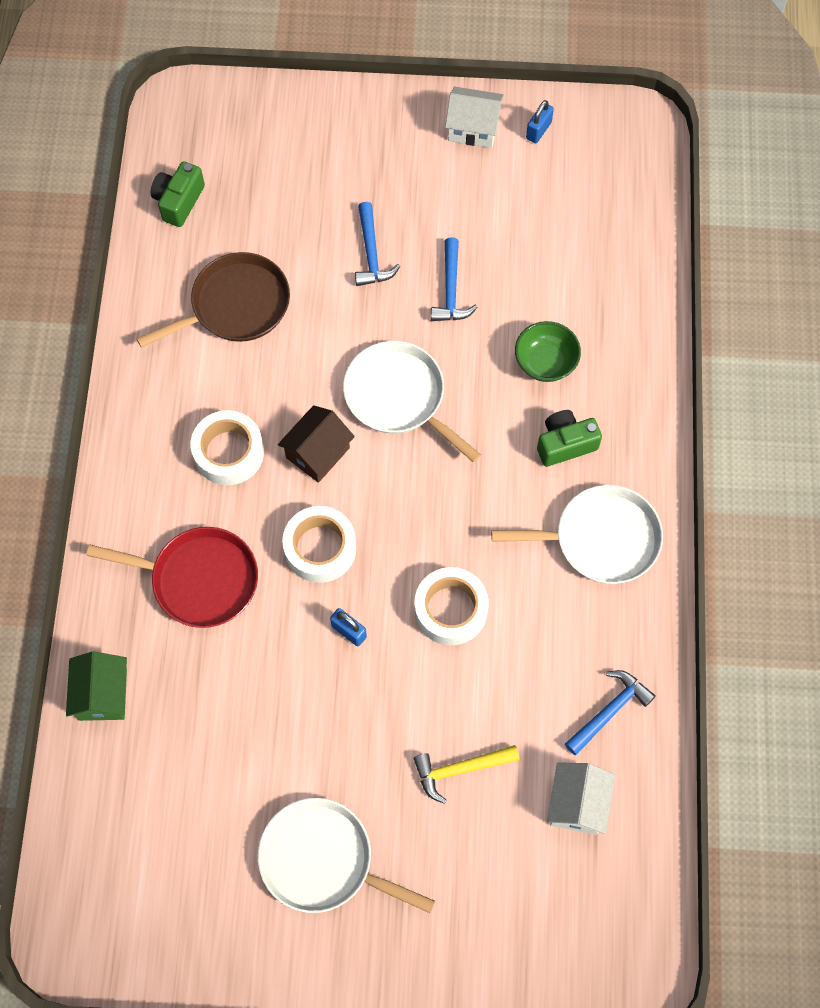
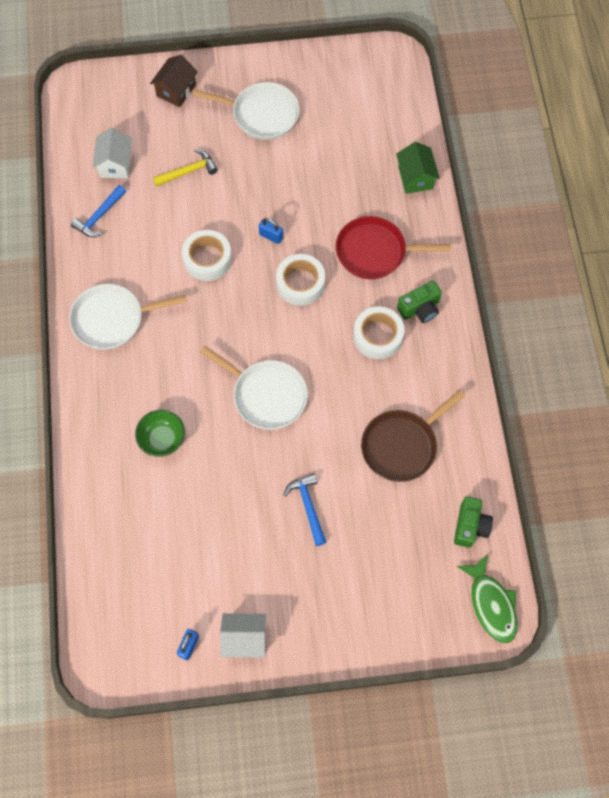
camera: 170 degrees right, 0 degrees up
brown house [278,405,355,483] -> brown house moved to [150,55,198,107]
blue hammer [431,237,478,321] -> none
green camera [537,410,602,467] -> green camera moved to [397,281,442,323]
none -> green fish [457,554,518,643]

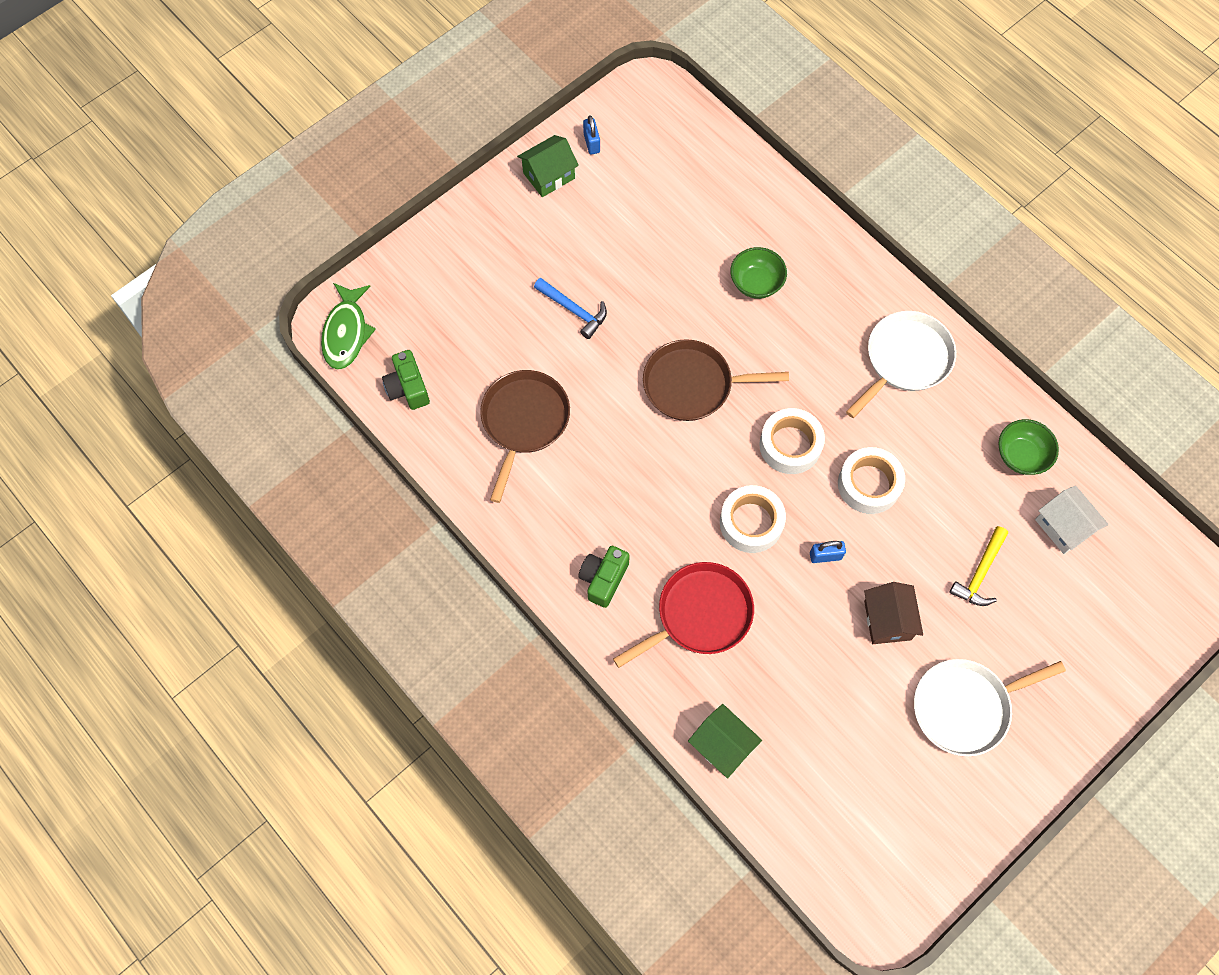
camera: 145 degrees right, 0 degrees up
blue hammer [71,185,126,237] -> green bowl [998,419,1059,475]
brown house [150,55,198,107] -> brown house moved to [864,582,923,644]
white pan [200,346,308,429] -> brown pan [643,339,789,421]
white house [220,613,266,658] -> green house [517,135,579,197]
white tape [353,306,404,359] -> white tape moved to [759,408,825,474]
green fish [457,554,518,643] -> green fish turned 120 degrees counterclockwise [321,283,376,370]

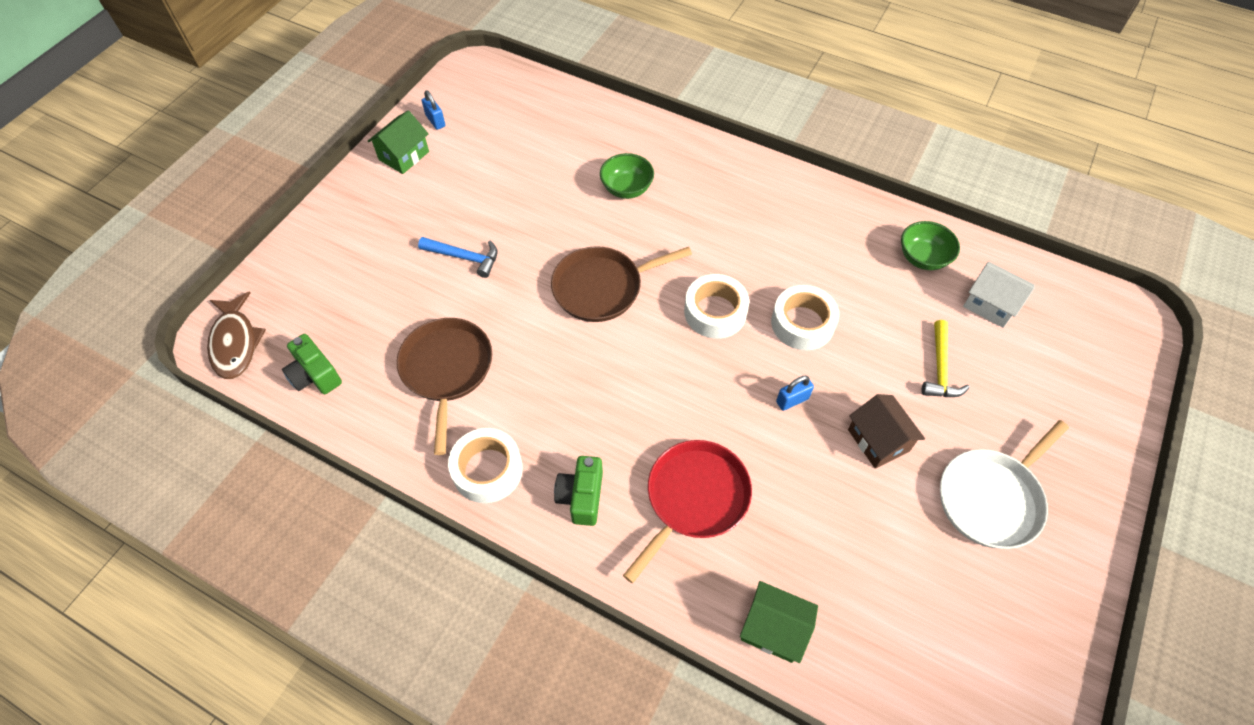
camera: 20 degrees left, 10 degrees down
green fish [321,283,376,370] -> brown fish [207,291,266,379]
white tape [720,485,786,553] -> white tape moved to [448,428,523,503]
white pan [846,311,956,418] -> none

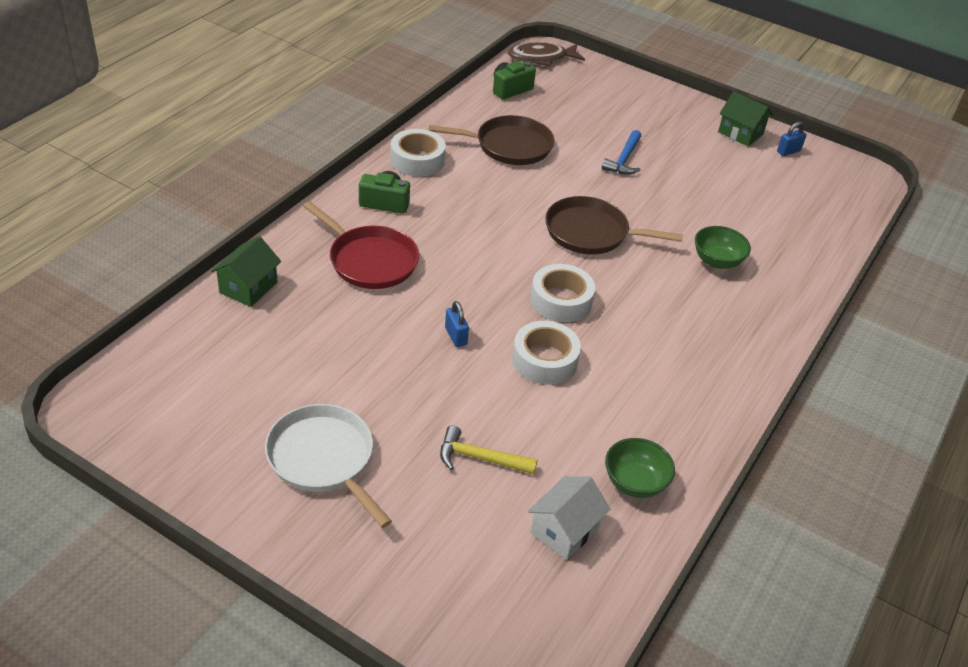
camera: 90 degrees right, 15 degrees down
brown pan [551,246,692,322] -> brown pan turned 60 degrees counterclockwise [545,196,683,255]
brown house [848,394,925,468] -> none

